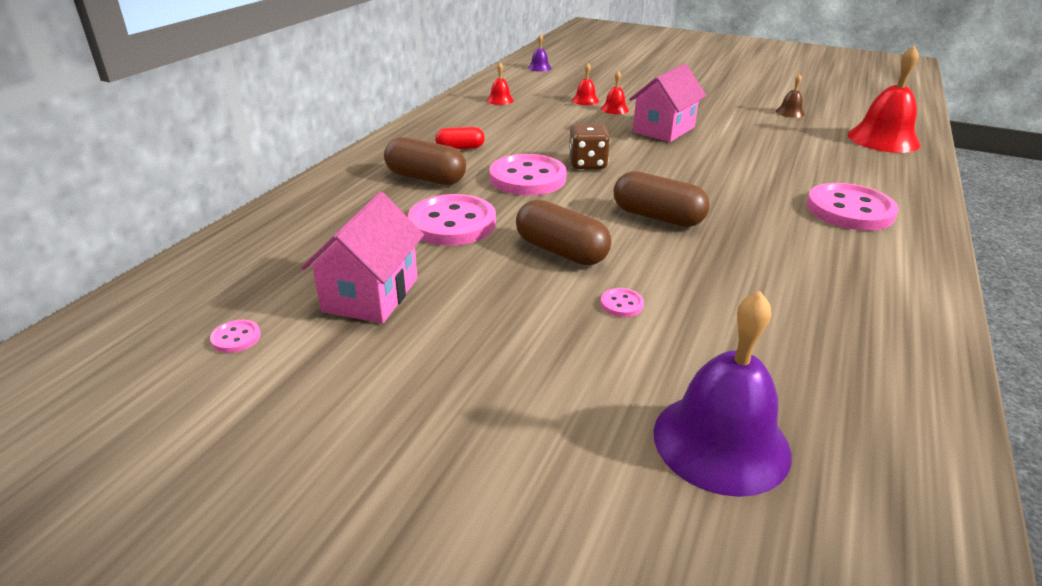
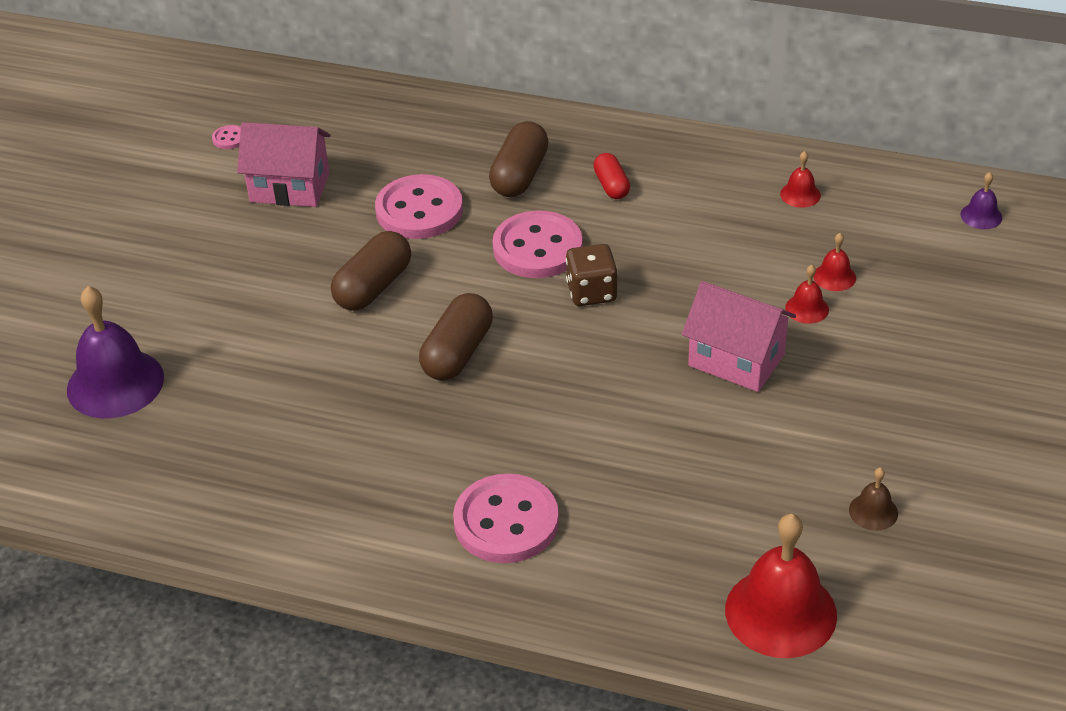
camera: 85 degrees right, 10 degrees up
pink button [601,288,644,317] -> none

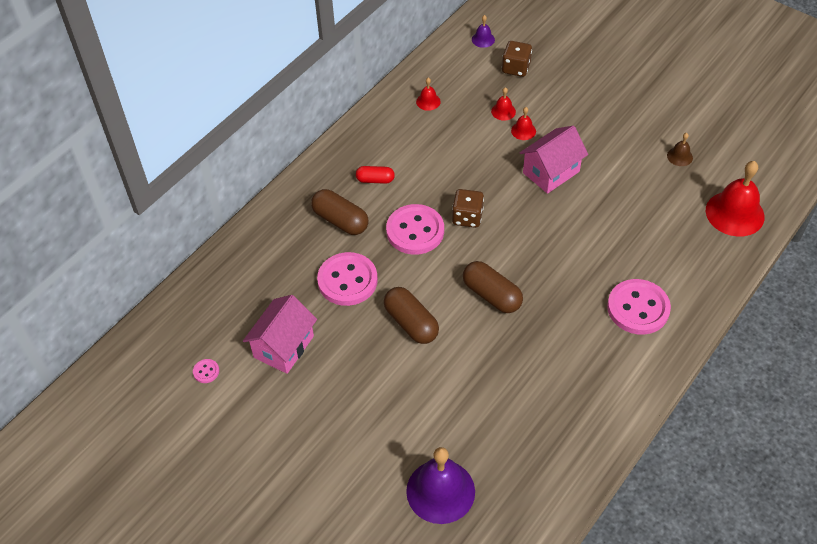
camera: 70 degrees left, 10 degrees up
none -> brown dice [502,41,532,77]

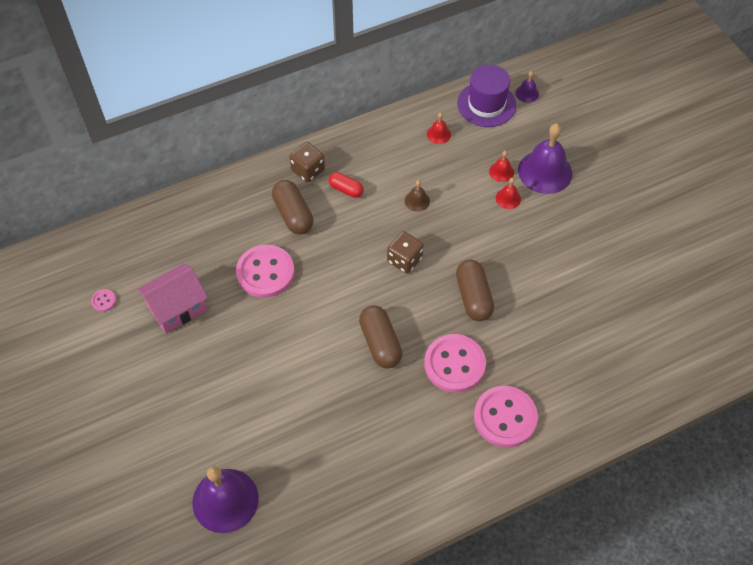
camera: 25 degrees right, 5 degrees up
brown capsule [384,287,439,344] -> brown capsule moved to [456,260,494,321]
pink button [386,204,444,255] -> pink button moved to [424,334,486,393]
brown dice [502,41,532,77] -> brown dice moved to [289,142,325,182]
pink house [519,125,588,194] -> none
brown bell [667,133,693,166] -> brown bell moved to [405,180,430,212]
red bell [706,161,765,237] -> none
none -> purple hat [457,65,516,127]
none -> purple bell [518,124,572,194]

